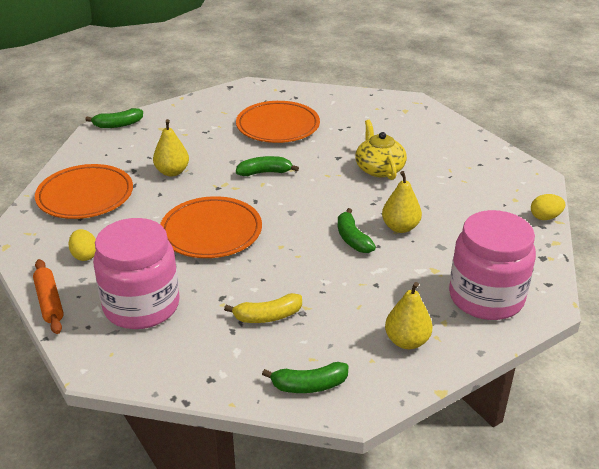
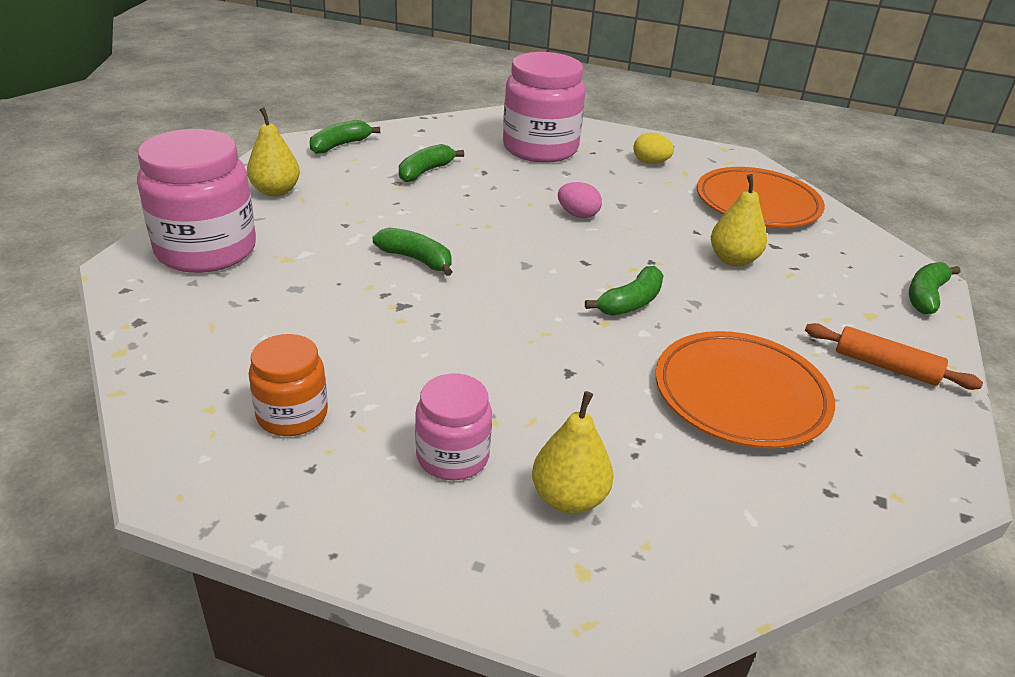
camera: 140 degrees right, 0 degrees up
orange rolling pin [33,259,64,334] -> orange rolling pin moved to [805,323,983,390]
orange plate [160,196,262,258] -> pink egg [558,182,602,218]
yellow banana [224,293,302,323] -> green banana [399,144,464,182]
yellow teapot [355,120,407,180] -> none
yellow pear [382,171,422,233] -> yellow pear moved to [532,391,614,514]
yellow egg [531,194,565,220] -> none
none -> orange jar [249,334,328,436]
none -> pink jar [415,374,492,480]

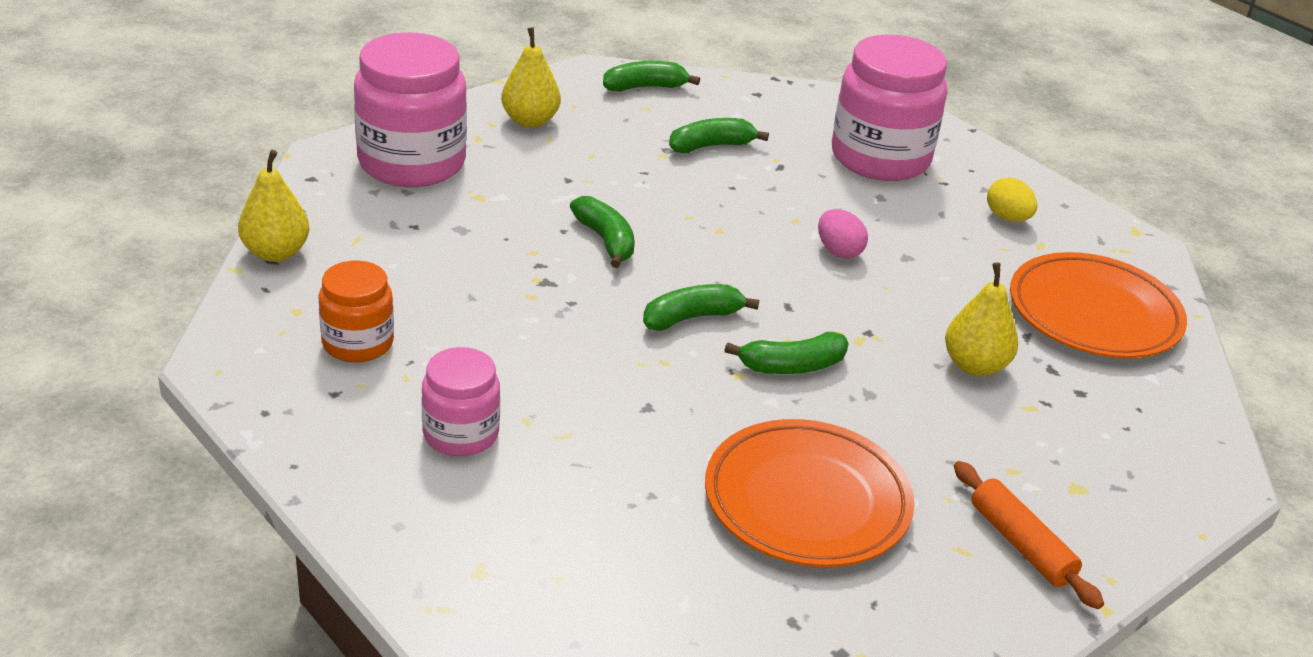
camera: 30 degrees right, 0 degrees up
yellow pear [532,391,614,514] -> yellow pear moved to [238,150,310,262]
green banana [909,262,960,314] -> green banana moved to [643,284,759,331]

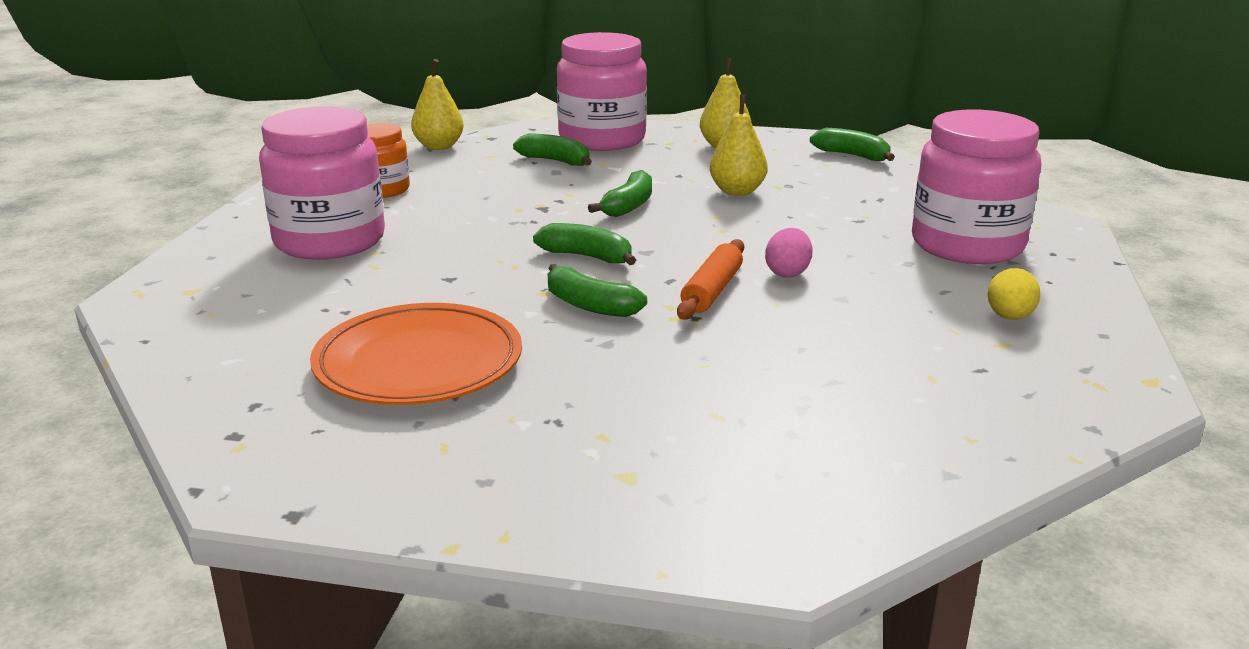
camera: 55 degrees right, 10 degrees down
pink jar [422,347,500,456] -> pink jar [259,106,385,260], size x1.79
green banana [669,118,769,153] -> green banana moved to [513,133,592,166]
yellow pear [945,263,1018,376] -> yellow pear moved to [710,94,768,196]
orange rolling pin [954,461,1104,609] -> orange rolling pin moved to [677,239,745,320]
orange plate [1010,252,1187,358] -> none

